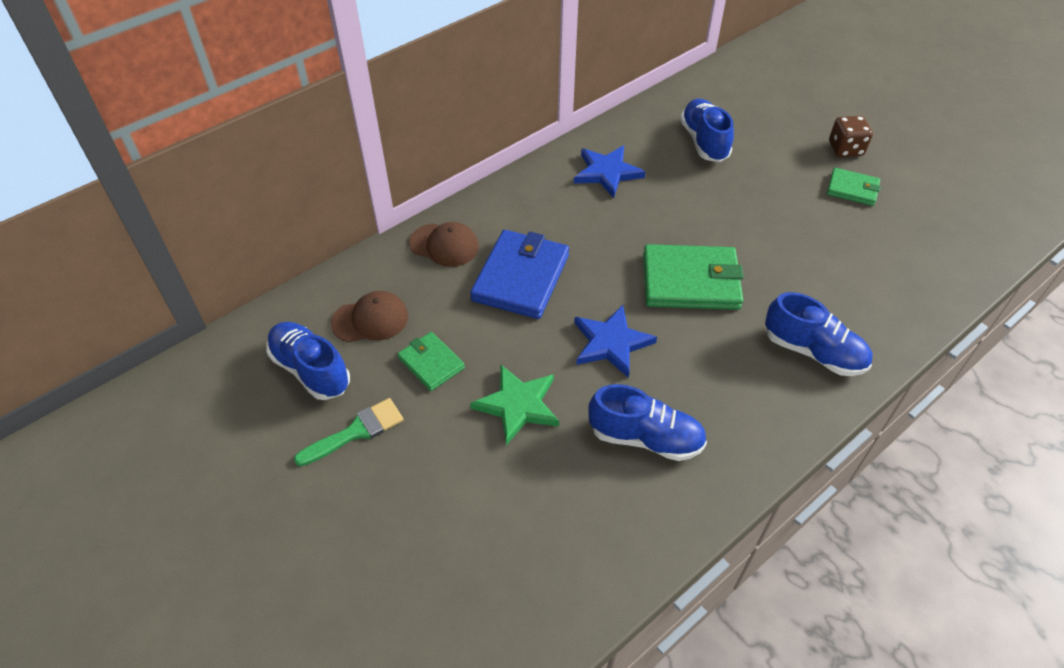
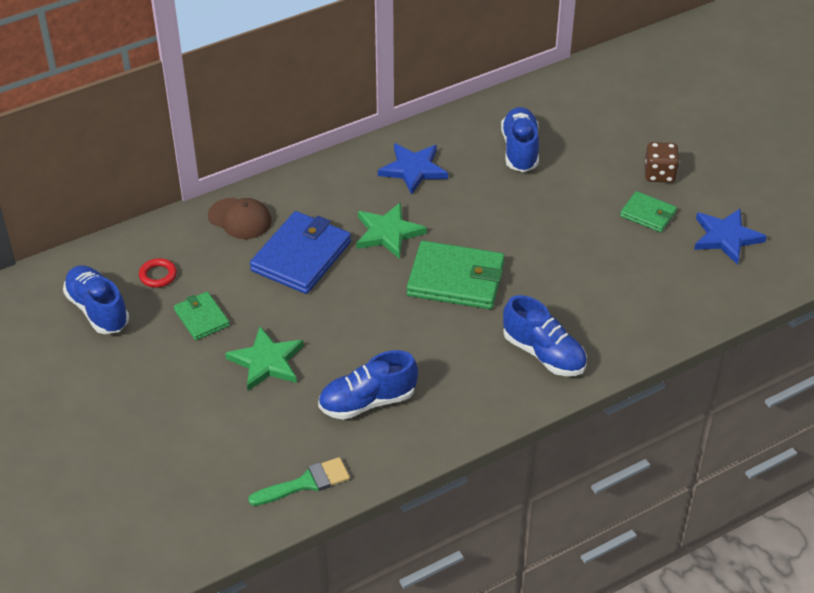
camera: 10 degrees right, 5 degrees down
green brush [294,398,404,466] -> green brush moved to [248,457,350,506]
brown cap [331,291,408,342] -> red ring [139,258,177,288]
blue star [574,305,657,378] -> blue star moved to [694,209,767,265]
blue shoe [588,384,707,461] -> blue shoe turned 135 degrees clockwise [318,350,418,420]
none -> green star [356,202,427,259]

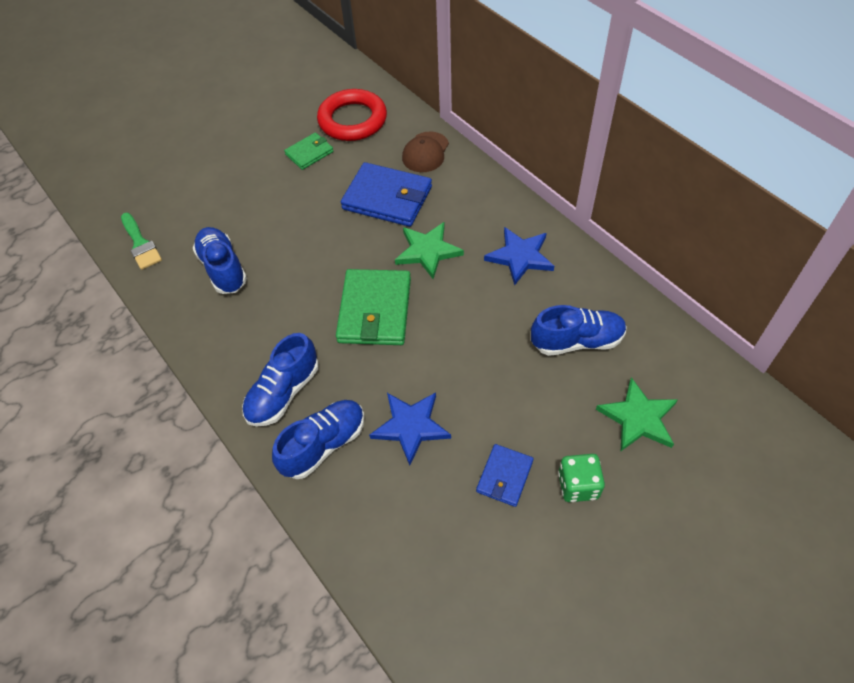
camera: 85 degrees right, 10 degrees up
blue shoe [63,265,129,334] -> blue shoe moved to [272,400,364,479]
red ring [139,258,177,288] -> red ring [317,89,387,141], size x2.32
green star [225,326,304,391] -> green star moved to [596,377,678,451]
green wallet [620,191,677,232] -> blue wallet [476,444,534,507]
brown dice [645,142,679,183] -> green dice [558,454,605,502]
blue star [694,209,767,265] -> blue star moved to [369,392,451,466]

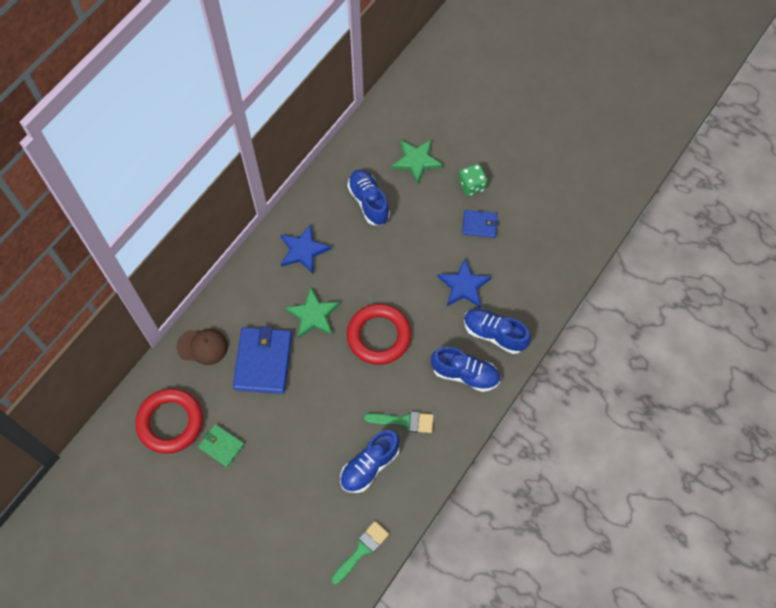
camera: 110 degrees left, 10 degrees up
green wallet [336,269,411,345] -> red ring [347,304,411,365]
none -> green brush [364,412,434,433]

